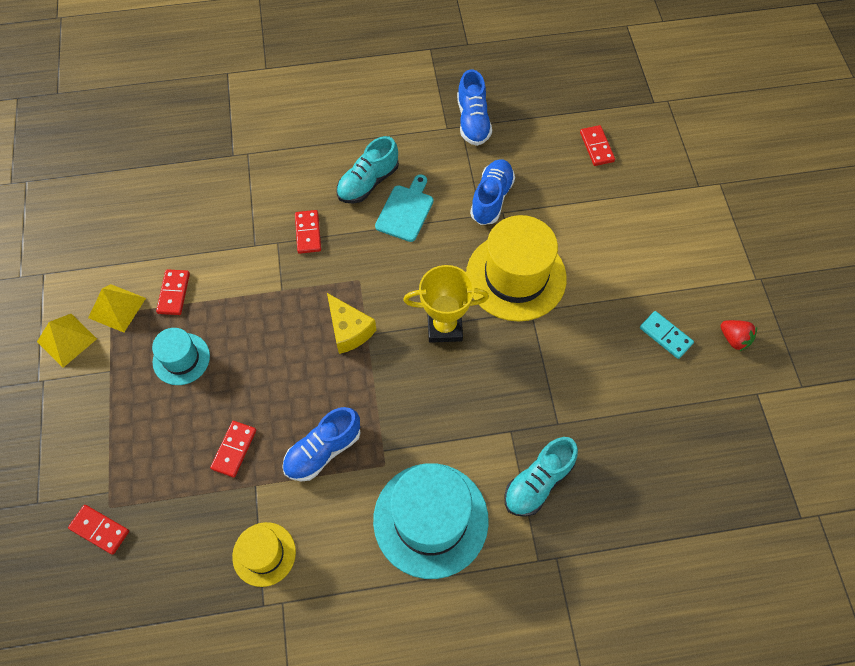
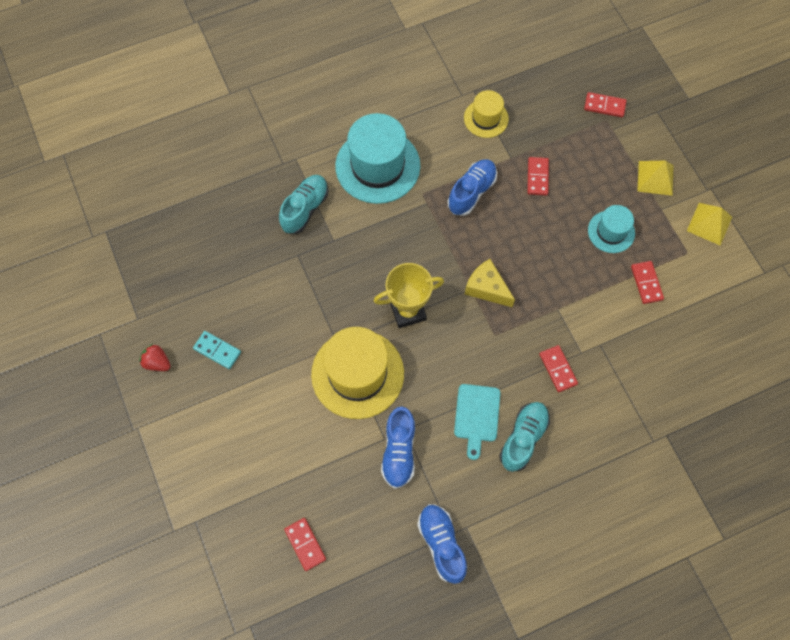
camera: 165 degrees right, 5 degrees up
yellow pyramid [88,284,146,333] -> yellow pyramid moved to [637,160,674,196]

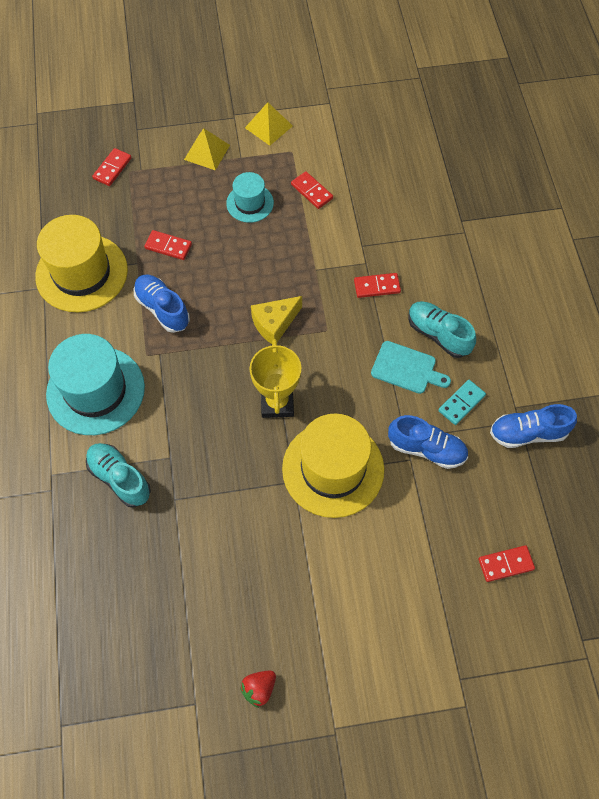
camera: 75 degrees left, 5 degrees down
turquoise domino [193,331,241,369] -> turquoise domino moved to [438,380,486,425]
yellow hat [464,90,509,138] -> yellow hat [35,215,128,312], size x1.86
red domino [631,261,664,304] -> red domino turned 45 degrees clockwise [291,171,333,209]

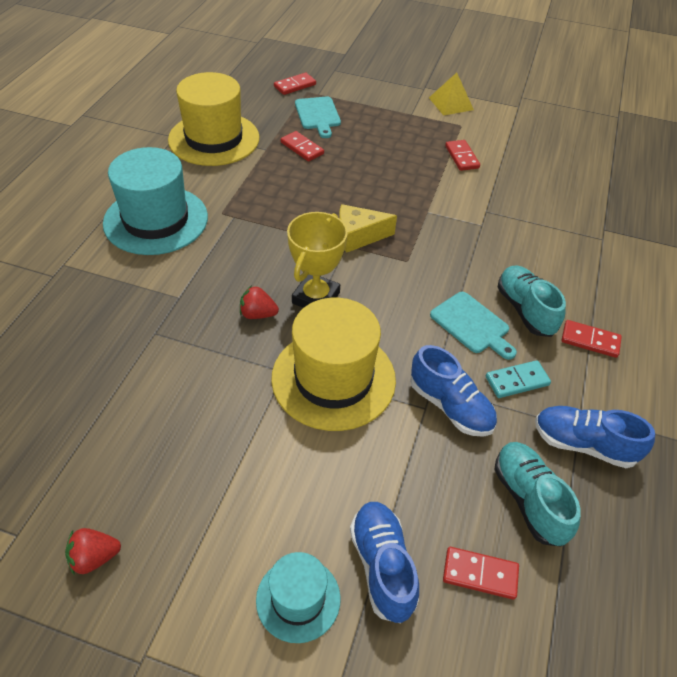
camera: 25 degrees right, 15 degrees down
turquoise shoe [86,443,151,508] -> turquoise shoe moved to [494,442,581,547]
blue shoe [134,275,190,333] -> blue shoe moved to [350,502,419,623]
yellow pyramid [184,128,230,171] -> none
turquoise hat [226,172,274,223] -> turquoise hat moved to [256,552,341,643]
red domino [354,273,401,298] -> red domino moved to [561,320,622,358]
none -> red strawberry [240,285,279,319]
none -> turquoise cutting board [295,96,341,138]

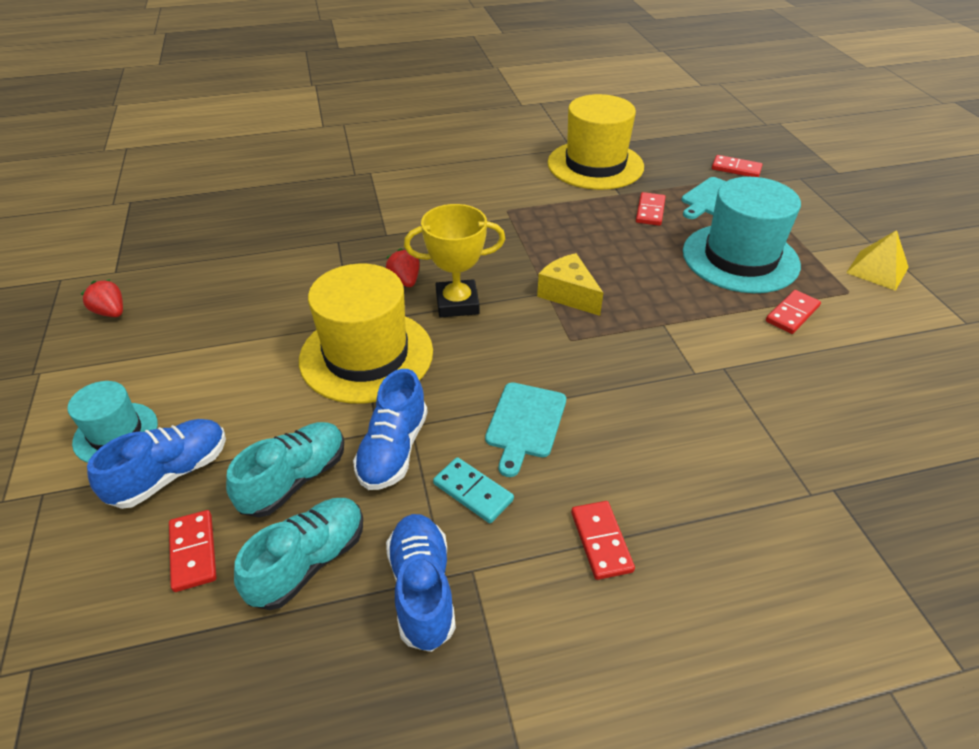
camera: 60 degrees right, 5 degrees down
turquoise hat [103,147,208,255] -> turquoise hat moved to [683,177,801,293]
turquoise shoe [497,266,566,337] -> turquoise shoe moved to [226,422,344,517]

